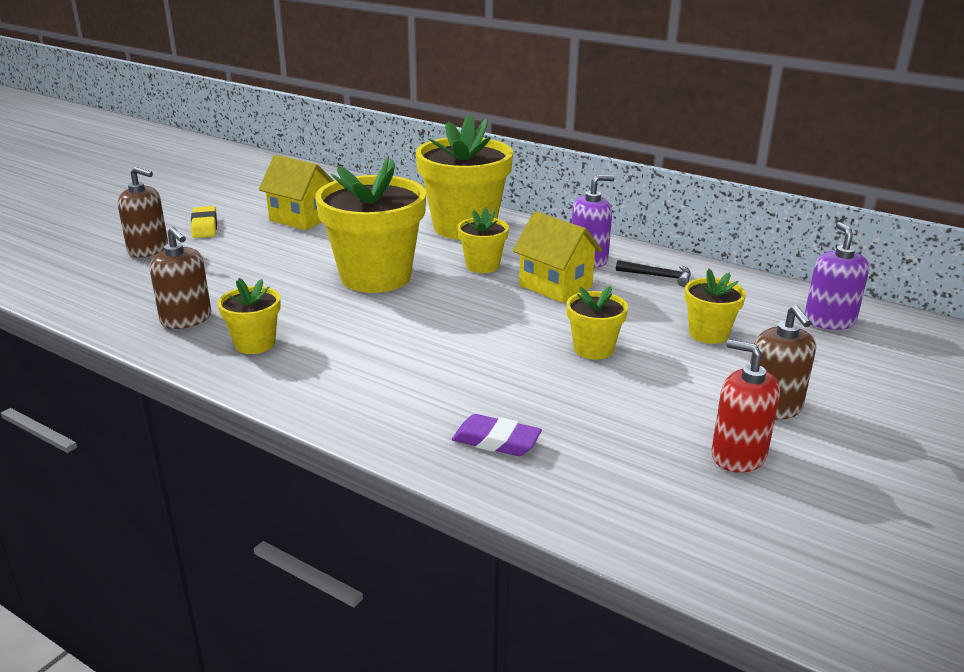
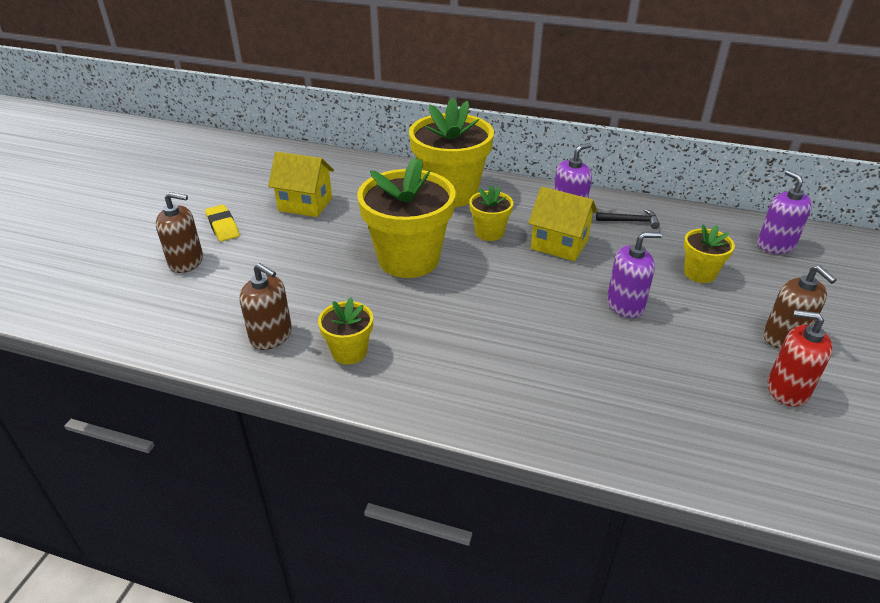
camera: 15 degrees left, 10 degrees up
purple eraser [452,414,542,456] -> none
yellow flower pot [567,286,628,360] -> purple soap dispenser [607,232,662,318]

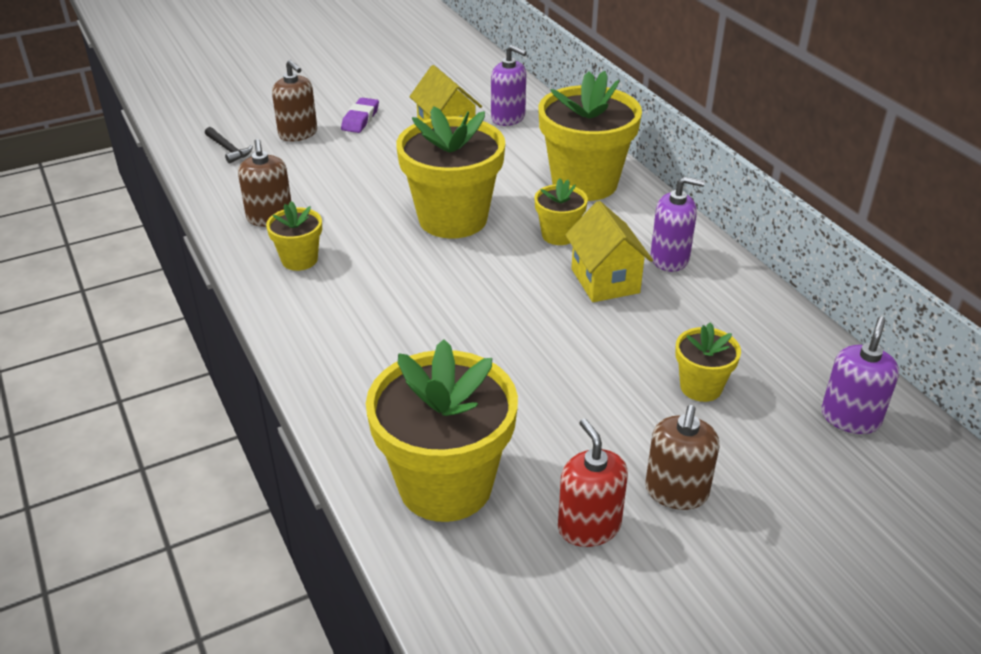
camera: 45 degrees right, 0 degrees up
yellow eraser [205,205,239,242] -> purple eraser [341,98,379,133]
black hammer [596,209,660,229] -> black hammer moved to [205,127,253,164]
purple soap dispenser [607,232,662,318] -> purple soap dispenser moved to [491,45,527,126]
none -> yellow flower pot [366,339,518,522]

